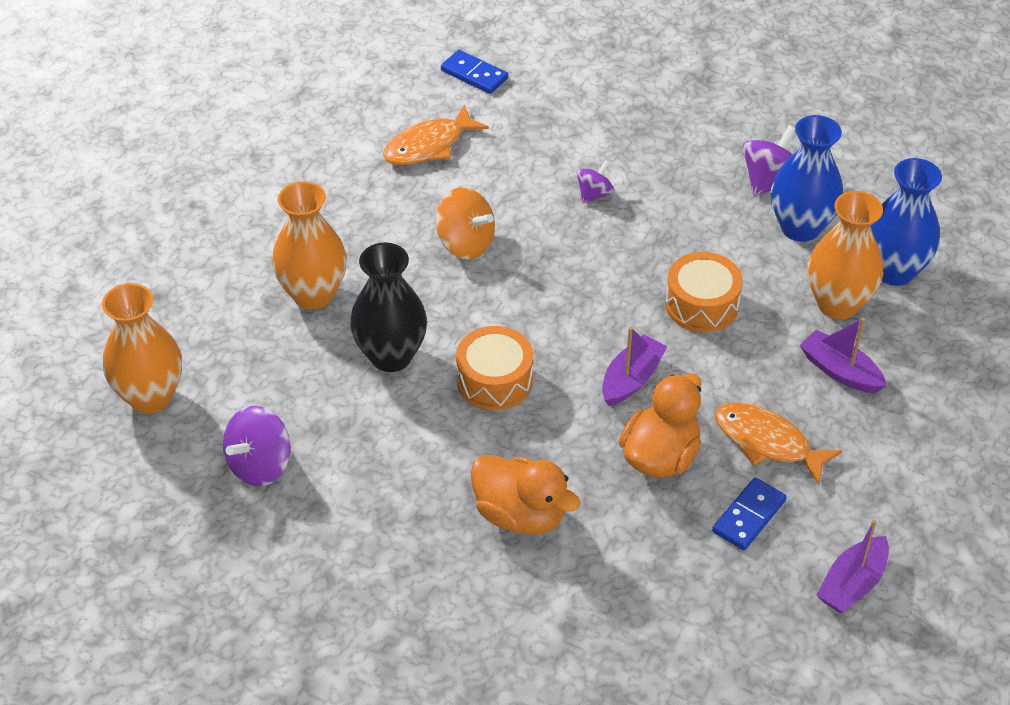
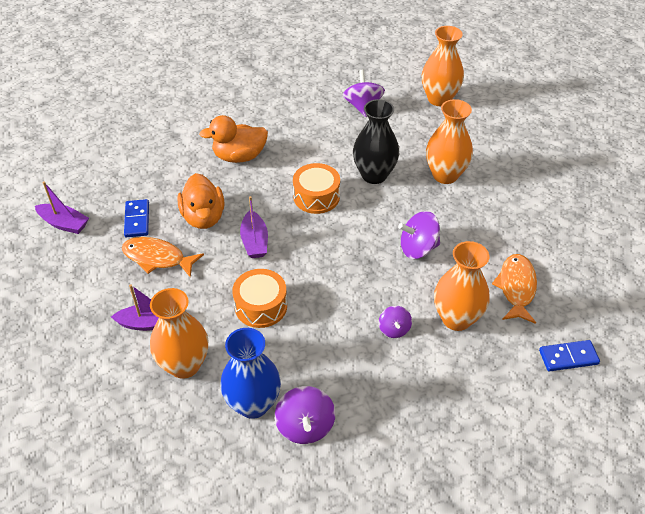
camera: 135 degrees right, 0 degrees up
orange spinning top [436,187,495,259] -> purple spinning top [398,211,440,259]
orange fish [715,402,842,485] -> orange fish turned 150 degrees counterclockwise [122,237,204,278]
purple boat [817,520,889,614] -> purple boat turned 120 degrees clockwise [35,181,89,234]
blue vase [870,158,942,286] -> none
none -> orange vase [434,241,489,331]

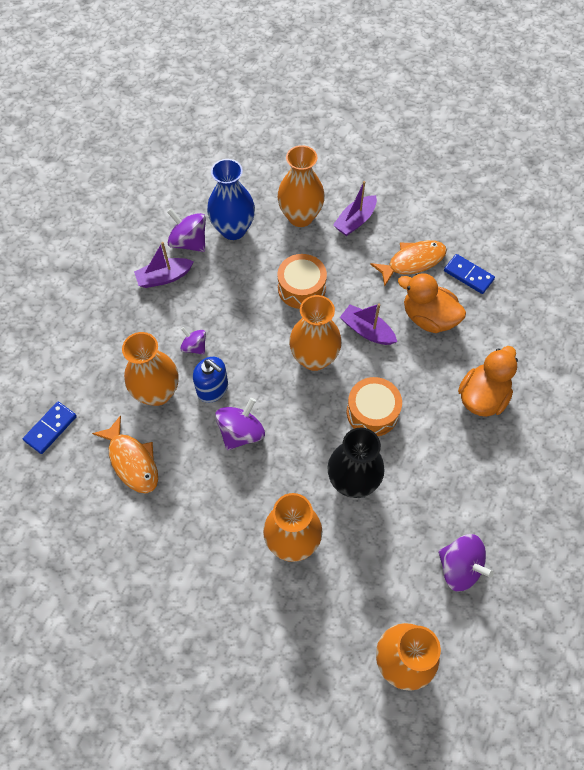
camera: 135 degrees right, 15 degrees up
purple boat [35,181,89,234] -> purple boat moved to [134,242,194,288]
none -> blue soap dispenser [193,357,228,403]
none -> orange vase [289,295,342,371]

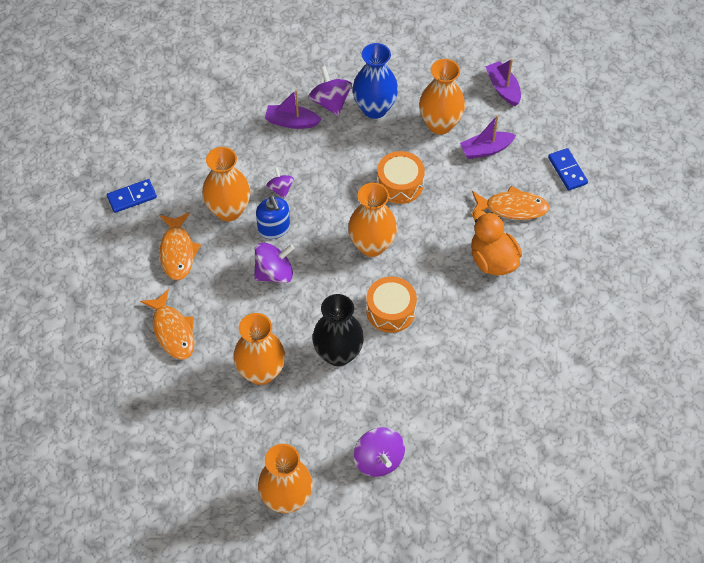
camera: 30 degrees right, 5 degrees down
purple boat [340,303,397,345] -> purple boat moved to [485,59,521,106]
blue domino [444,254,495,294] -> blue domino moved to [548,148,588,191]
orange duck [458,346,518,417] -> none
none -> orange fish [140,289,195,360]

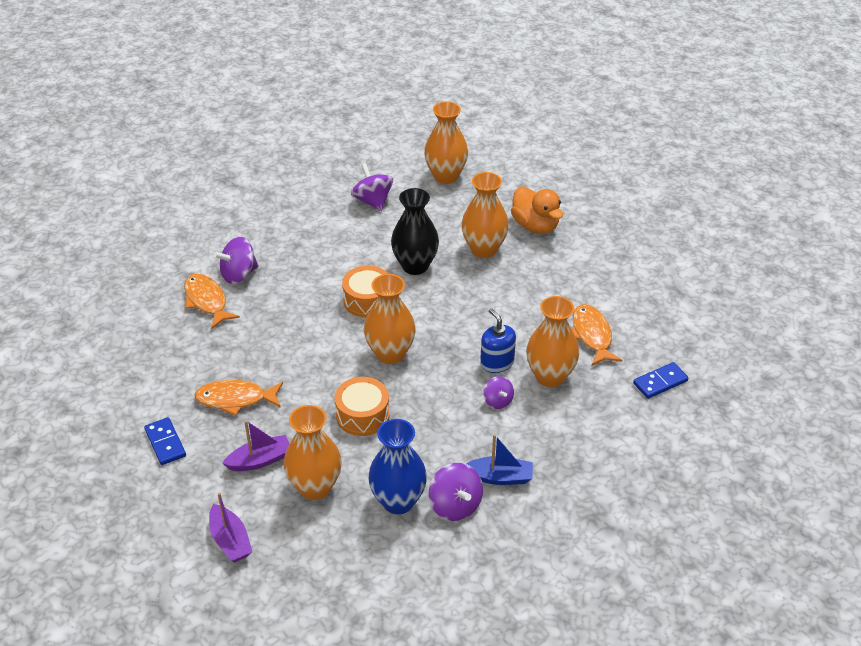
camera: 175 degrees right, 15 degrees down
orange fish [140,289,195,360] -> orange fish moved to [184,274,240,329]
purple spinning top [254,242,295,283] -> purple spinning top moved to [214,237,259,284]
purple boat [265,89,322,129] -> blue boat [466,434,533,485]
orange duck [471,210,522,275] -> orange duck moved to [511,187,563,234]

